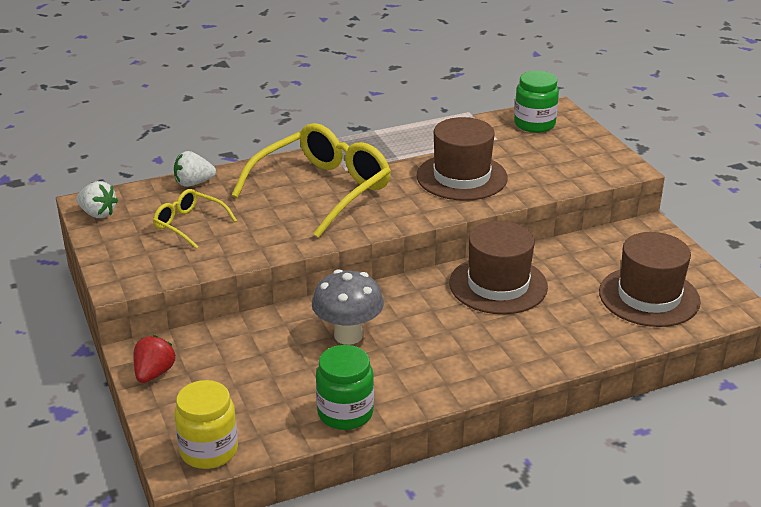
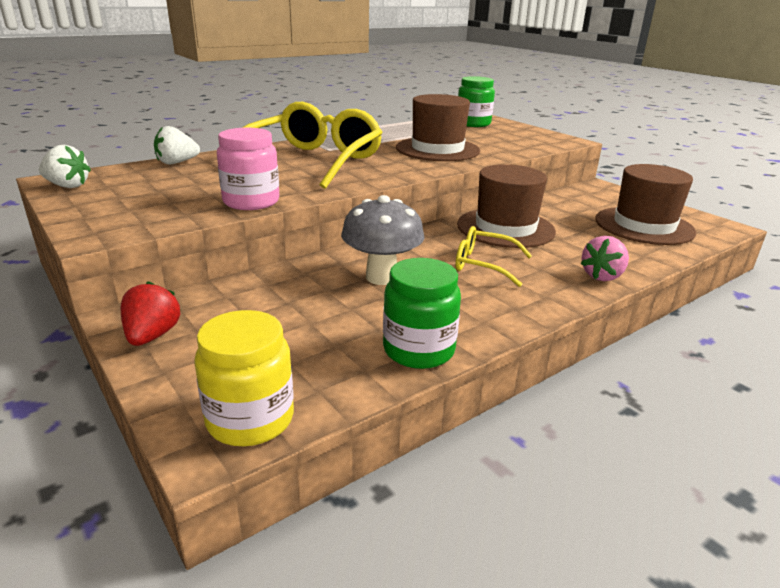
camera: 15 degrees left, 5 degrees down
yellow glasses [153,189,237,249] -> yellow glasses moved to [455,226,532,287]
none -> pink jar [217,128,279,210]
none -> pink strawberry [581,236,629,281]

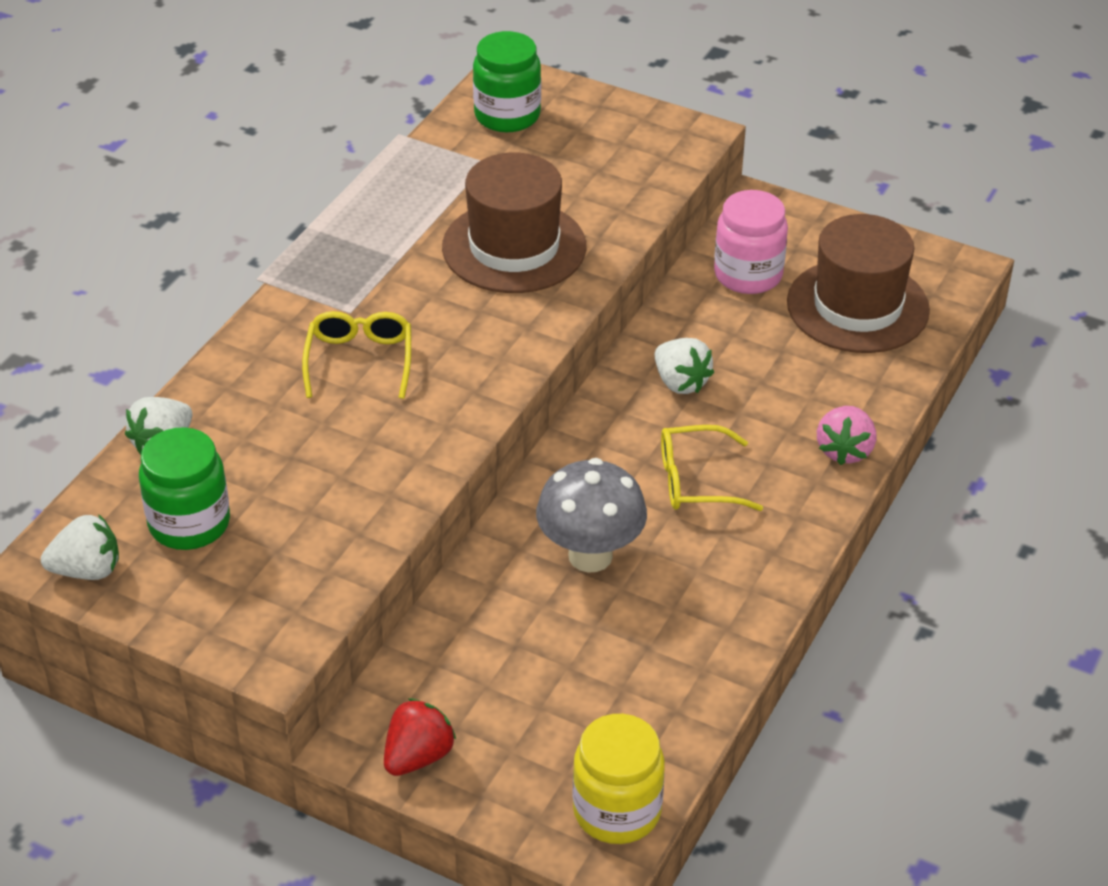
camera: 25 degrees left, 15 degrees up
red strawberry [121,281,181,346] -> red strawberry turned 60 degrees clockwise [384,698,456,776]
pink jar [217,128,279,210] -> pink jar moved to [714,190,788,294]
yellow glasses [242,102,382,189] -> yellow glasses [302,311,411,399], size x0.50
green jar [383,258,461,369] -> green jar moved to [139,427,230,550]
brown hat [457,164,556,248] -> white strawberry [655,338,714,394]

